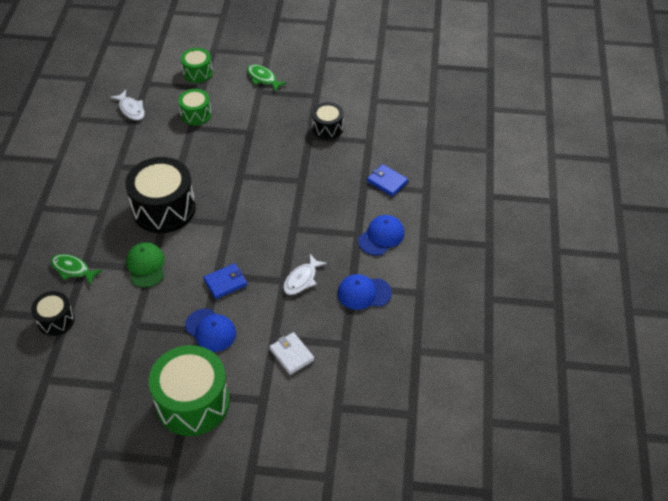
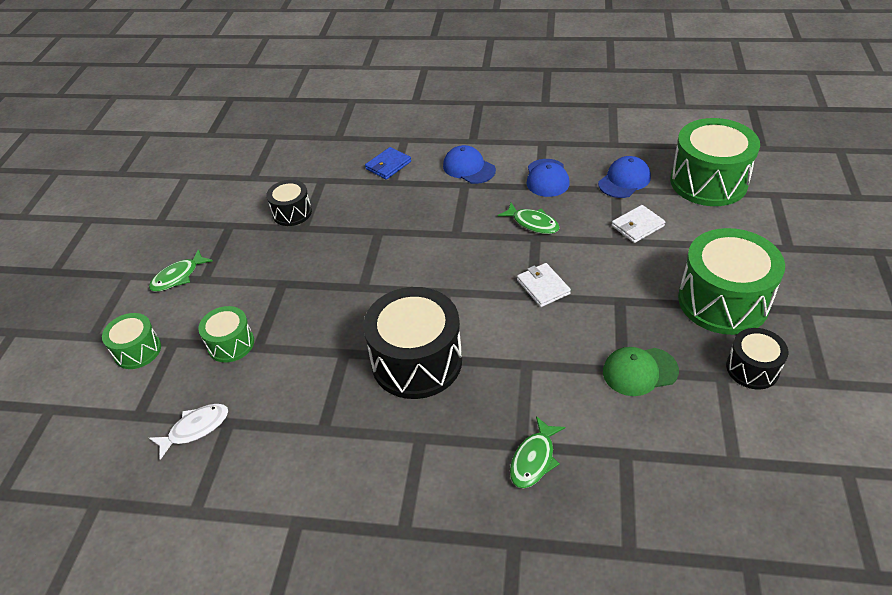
camera: 85 degrees left, 5 degrees down
black drum [31,291,75,336] -> black drum moved to [726,328,788,389]
green cap [126,242,165,288] -> green cap moved to [603,347,679,396]
blue cap [185,308,236,352] -> blue cap moved to [598,156,651,198]
blue wallet [203,263,247,299] -> white wallet [517,263,571,307]
white fish [283,254,327,295] -> green fish [498,203,560,234]
none -> green drum [670,118,760,206]

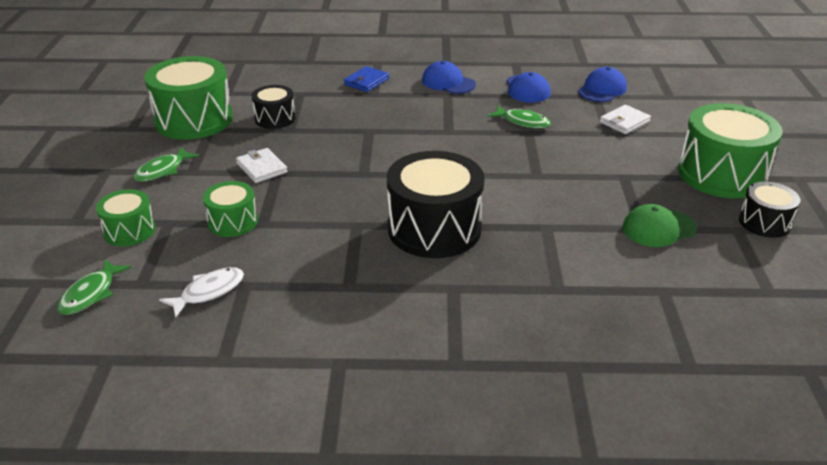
camera: 10 degrees left, 10 degrees down
green fish [510,416,565,488] -> green fish moved to [57,259,131,315]
white wallet [517,263,571,307] -> white wallet moved to [236,148,288,183]
green drum [670,118,760,206] -> green drum moved to [144,56,233,140]

